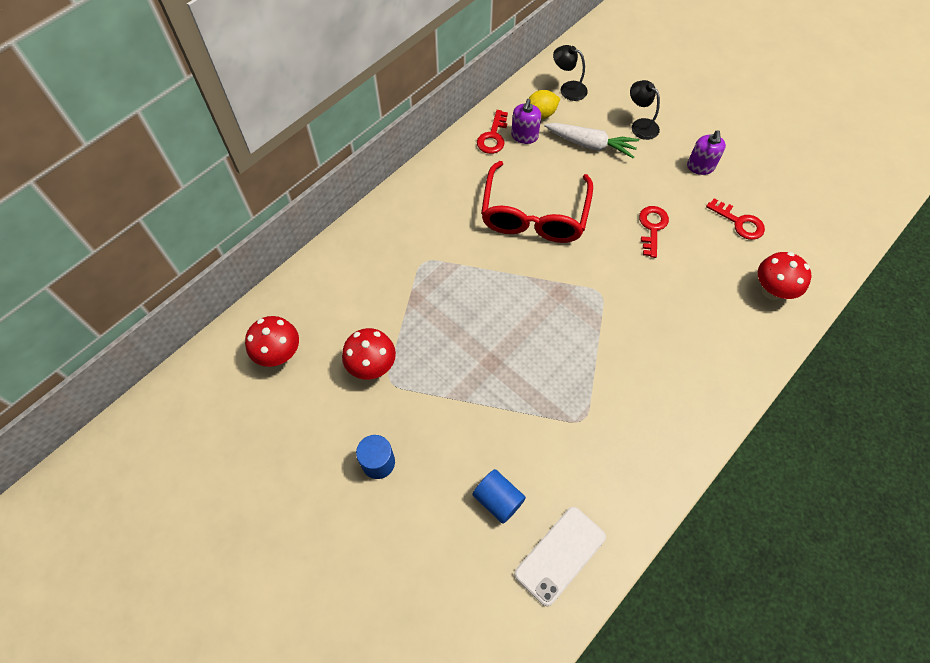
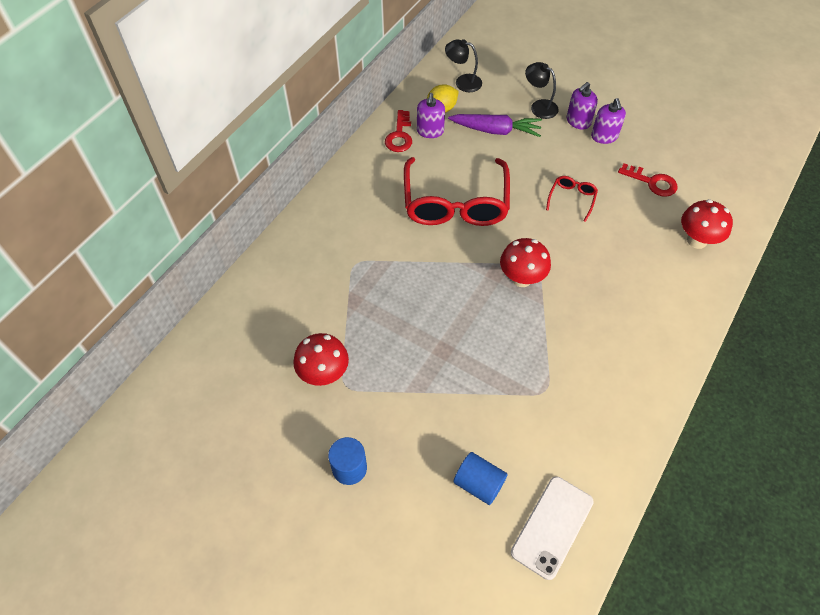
camera: 10 degrees left, 5 degrees down
red mushroom [245,316,299,367] -> red mushroom moved to [500,238,551,287]
white carrot [544,123,639,158] -> purple carrot [448,114,542,137]
red key [639,206,669,258] -> red glasses [546,176,598,222]
none -> purple soap dispenser [567,82,598,130]

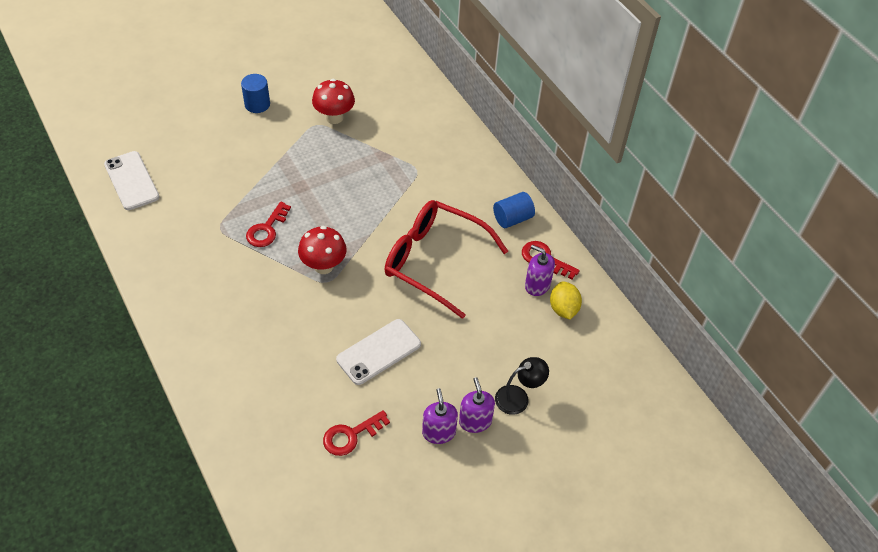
camera: 115 degrees right, 5 degrees down
black lamp [445,39,482,92] -> none
purple carrot [448,114,542,137] -> none
blue cylinder [453,452,507,505] -> blue cylinder moved to [493,192,535,228]
red glasses [546,176,598,222] -> white phone [336,319,421,385]
purple soap dispenser [591,98,626,144] -> purple soap dispenser turned 60 degrees clockwise [422,388,458,444]
red mushroom [681,199,733,249] -> none
none -> red key [246,202,291,247]

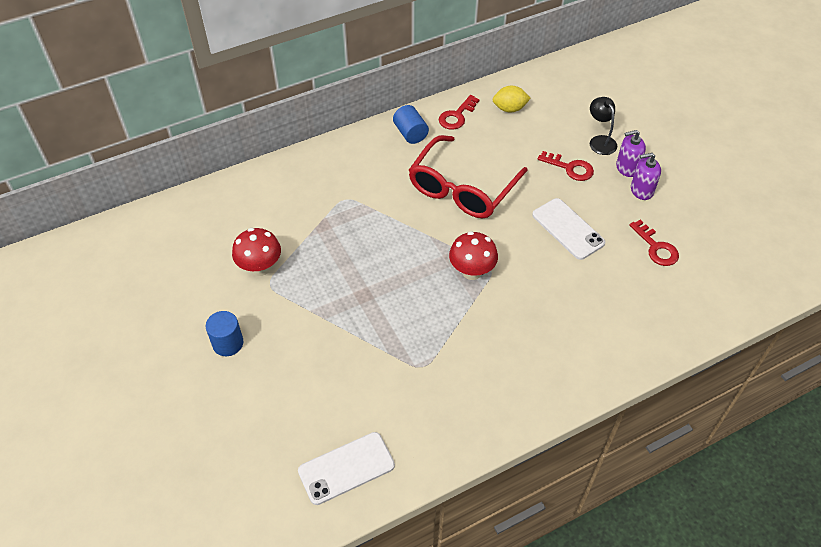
camera: 85 degrees left, 0 degrees up
red key [246,202,291,247] -> red key moved to [538,151,594,181]
purple soap dispenser [525,245,555,296] -> none

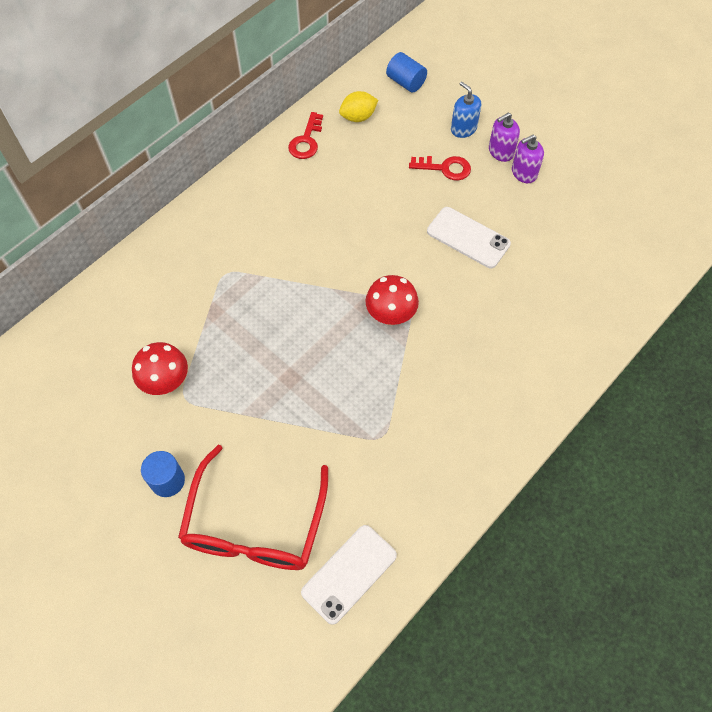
camera: 20 degrees left, 10 degrees up
blue cylinder [393,105,429,144] -> blue cylinder moved to [386,52,427,93]
red glasses [409,135,528,218] -> red glasses moved to [178,445,328,570]
black lamp [590,97,617,155] -> blue soap dispenser [451,81,481,138]
red key [629,220,679,266] -> none

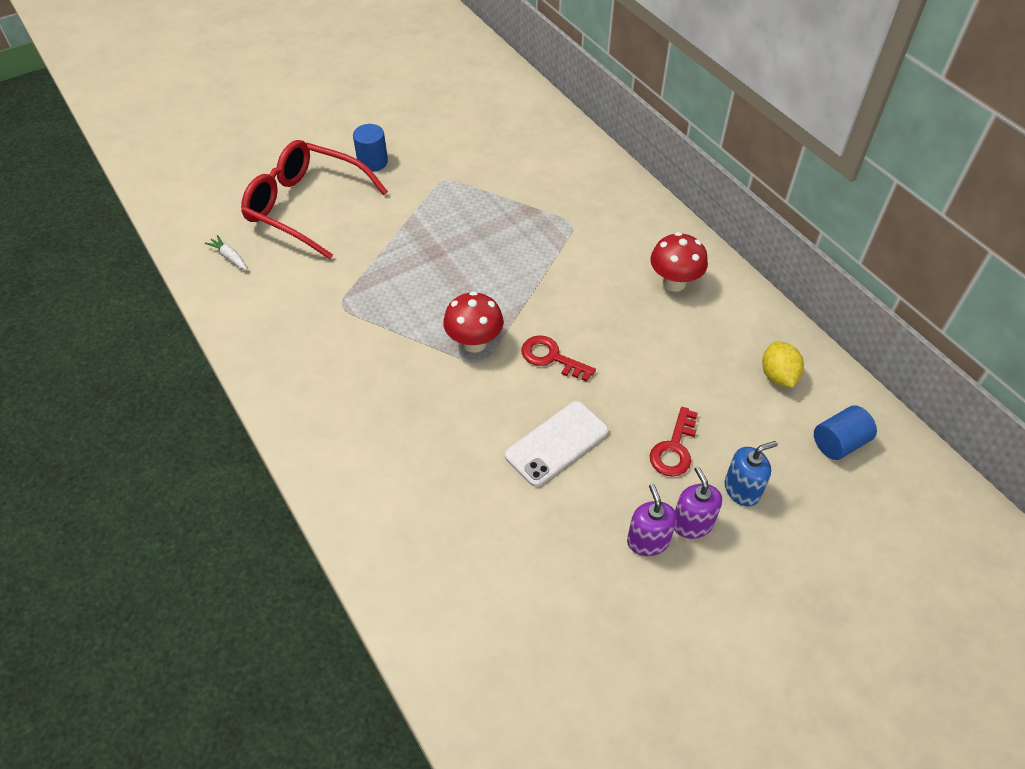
camera: 105 degrees right, 10 degrees down
red mushroom [132,342,188,395] -> red mushroom moved to [650,232,708,292]
red key [288,112,323,159] -> red key moved to [521,335,596,382]
white phone [301,525,397,625] -> white carrot [205,235,247,270]

